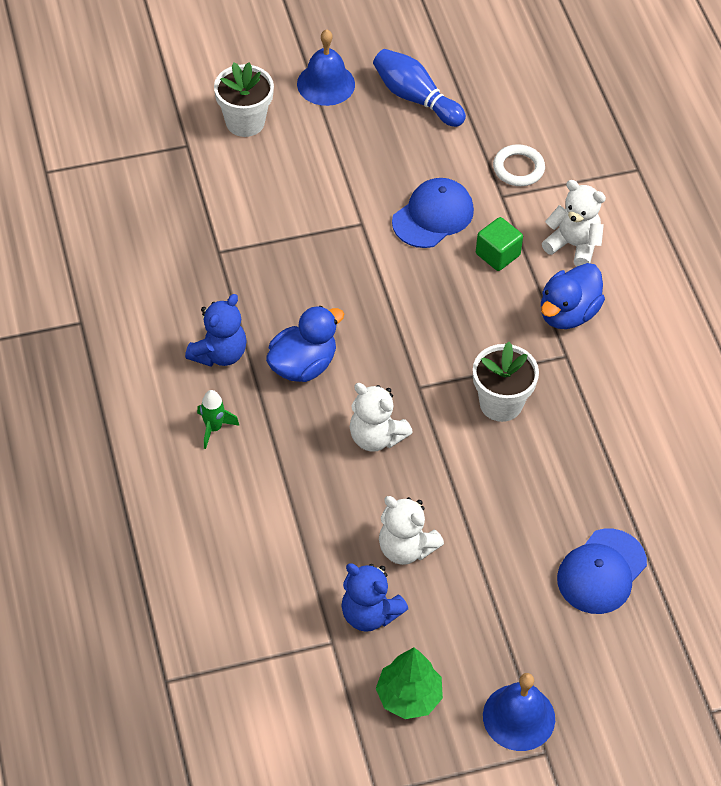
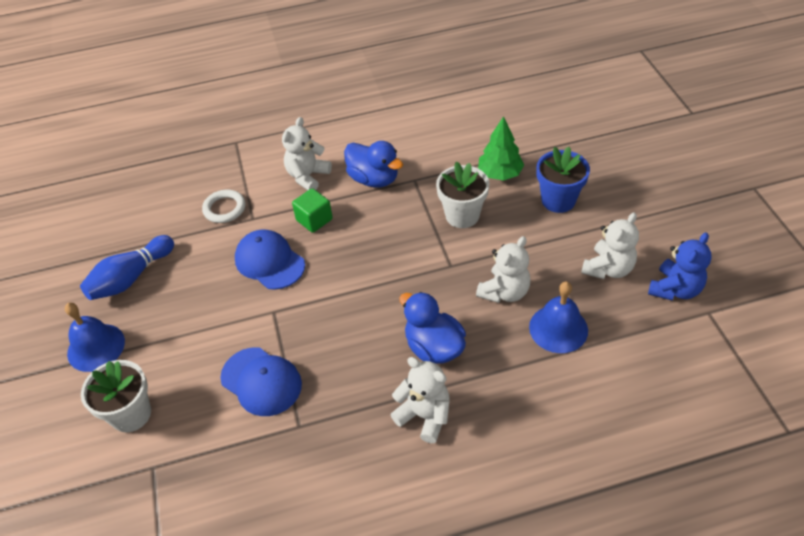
camera: 85 degrees left, 5 degrees down
blue teddy bear [185,294,247,366] -> white teddy bear [390,357,450,443]
green rocket [197,390,239,449] -> none
green tree [376,647,443,719] -> green tree moved to [478,116,524,181]
blue bell [483,673,555,751] -> blue bell moved to [529,282,588,353]
blue cap [557,529,647,614] -> blue cap moved to [220,347,302,416]
none -> blue flower pot [536,147,590,213]

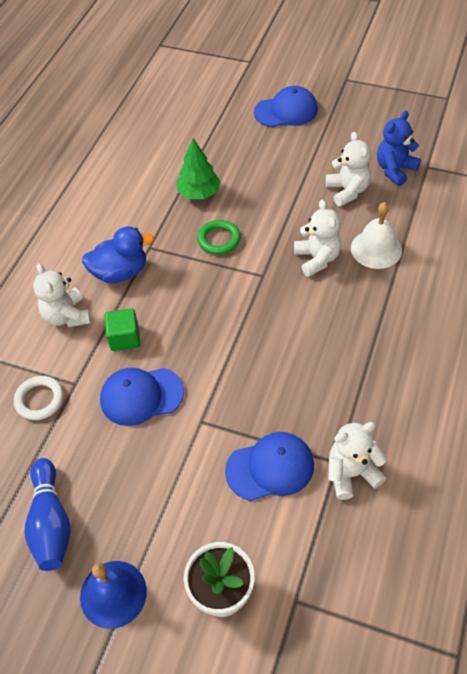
camera: 55 degrees left, 5 degrees up
white teddy bear [390,357,450,443] -> white teddy bear moved to [328,422,387,500]
blue duck [399,292,466,364] -> none
white flower pot [436,161,489,228] -> green ring [197,220,241,255]
blue bell [529,282,588,353] -> white bell [351,202,402,269]
blue flower pot [536,147,590,213] -> none
blue teddy bear [648,233,712,300] -> blue teddy bear turned 120 degrees counterclockwise [377,111,421,186]
none -> blue cap [254,86,318,127]

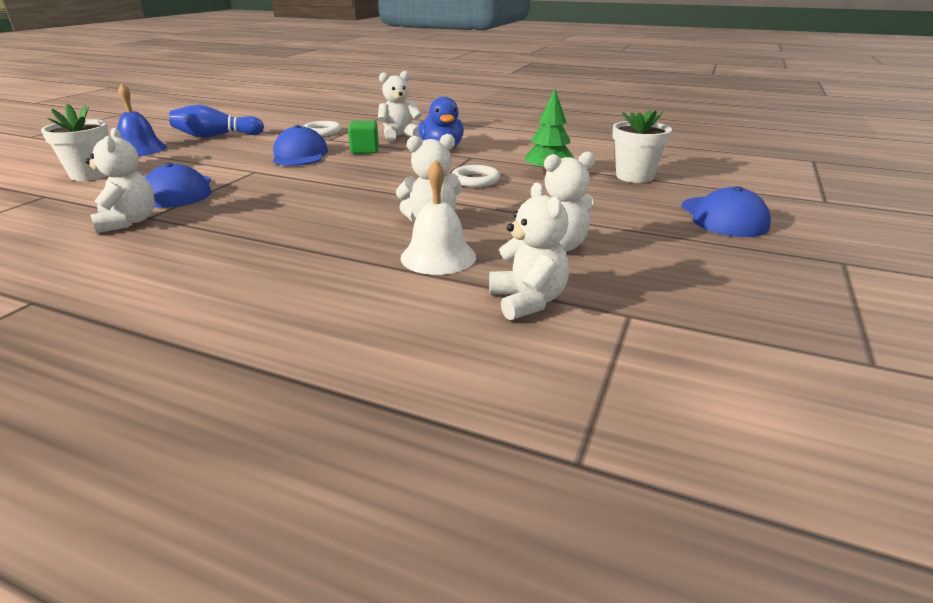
camera: 90 degrees right, 25 degrees down
green ring [197,220,241,255] -> white ring [452,165,500,187]
blue teddy bear [377,111,421,186] -> none
none -> white teddy bear [489,183,569,320]
none -> white flower pot [612,110,672,183]

